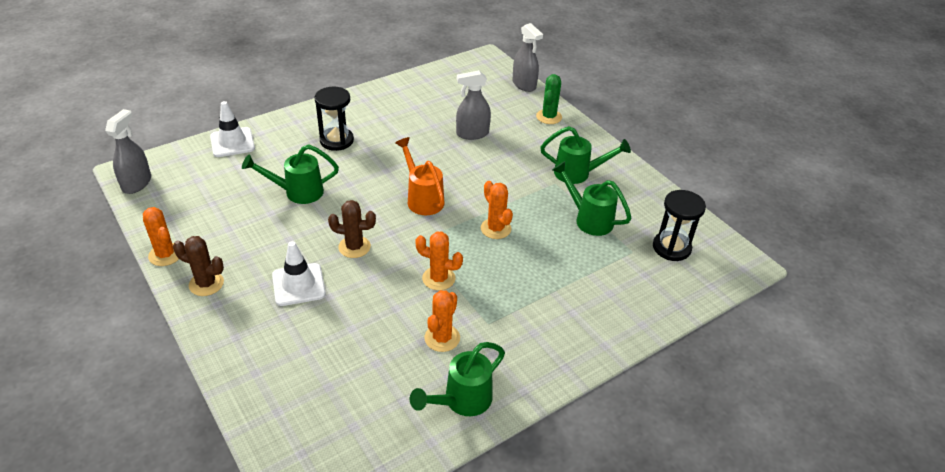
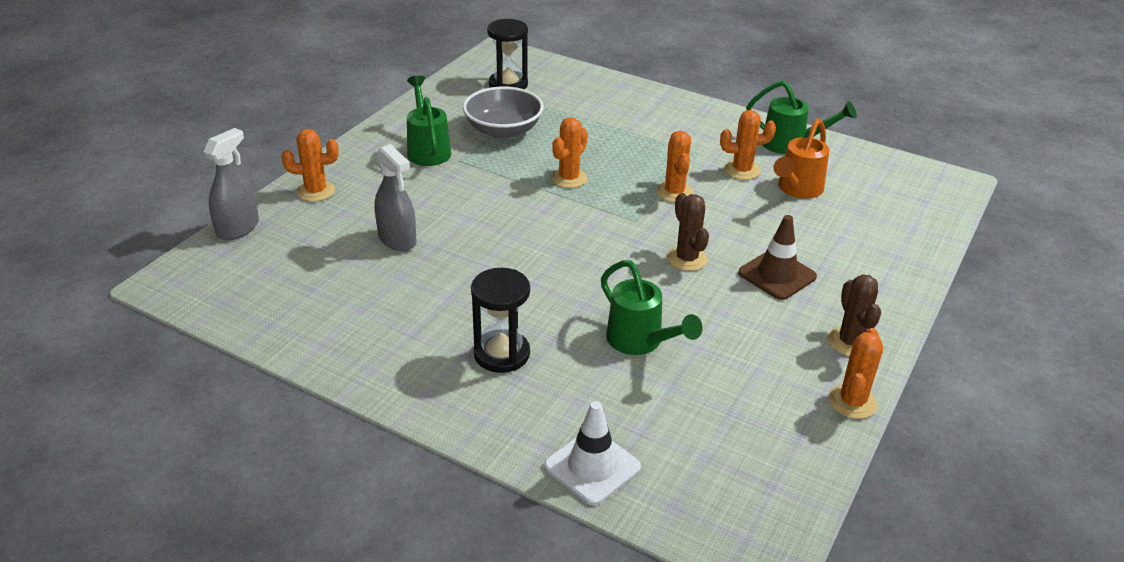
camera: 115 degrees left, 5 degrees down
grey spray bottle [105,109,151,194] -> none
white traffic cone [272,241,326,306] -> brown traffic cone [738,215,817,300]
orange watering can [395,137,445,215] -> orange watering can moved to [773,118,830,199]
green cactus [536,74,562,124] -> orange cactus [282,129,339,202]
green watering can [552,161,632,236] -> grey bowl [463,87,544,139]

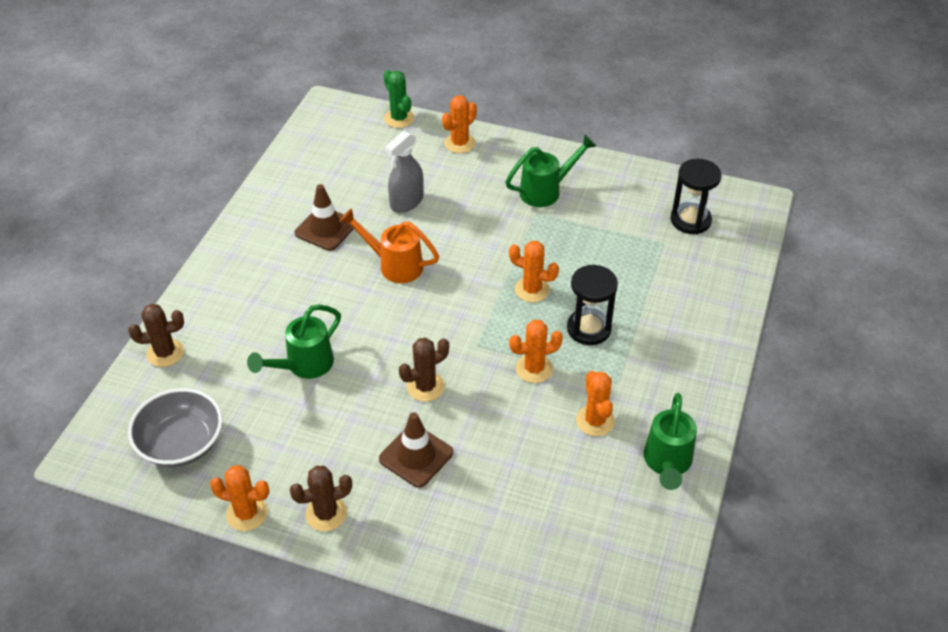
camera: 80 degrees right, 10 degrees up
grey spray bottle [204,128,259,241] -> green cactus [384,70,414,128]
orange cactus [282,129,339,202] -> orange cactus turned 60 degrees clockwise [442,95,477,153]
grey bowl [463,87,544,139] -> grey bowl moved to [128,388,223,467]
black hourglass [471,268,530,373] -> black hourglass moved to [567,265,618,345]
white traffic cone [544,401,641,506] -> brown cactus [128,304,184,367]
orange watering can [773,118,830,199] -> orange watering can moved to [339,208,439,283]
none -> brown traffic cone [295,184,354,251]

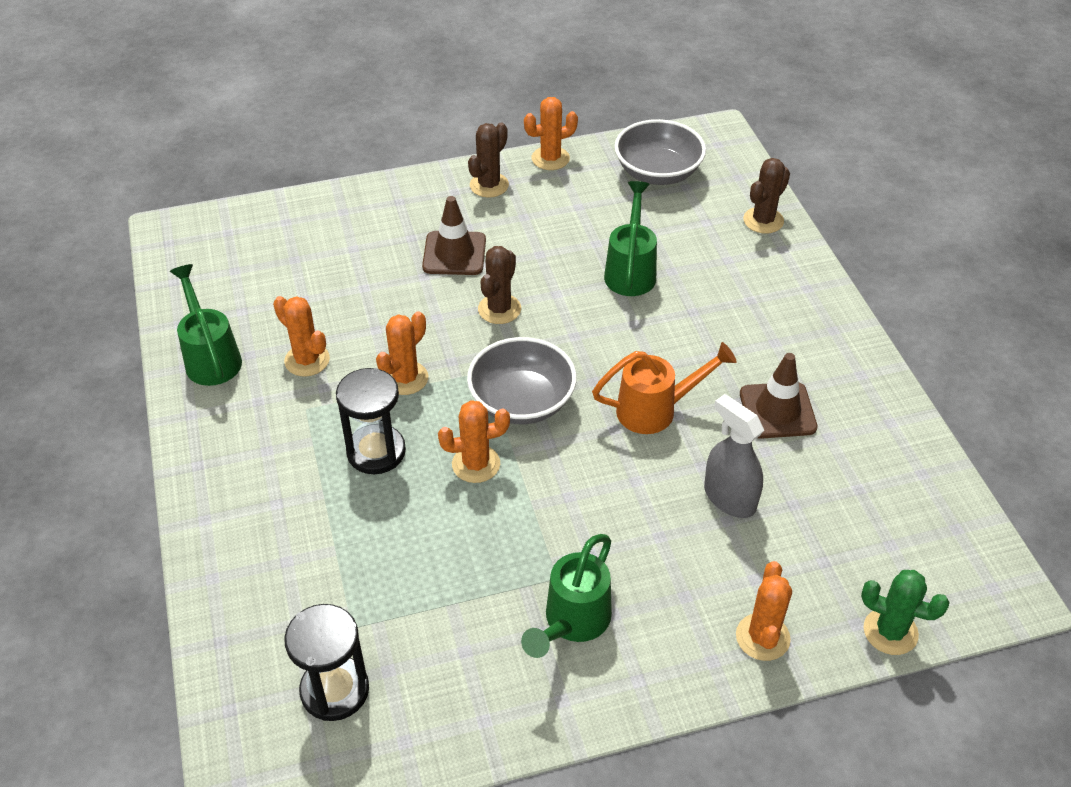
camera: 145 degrees right, 0 degrees up
grey spray bottle [385,131,424,213] -> grey spray bottle turned 45 degrees counterclockwise [704,394,764,518]
none -> grey bowl [467,337,577,424]

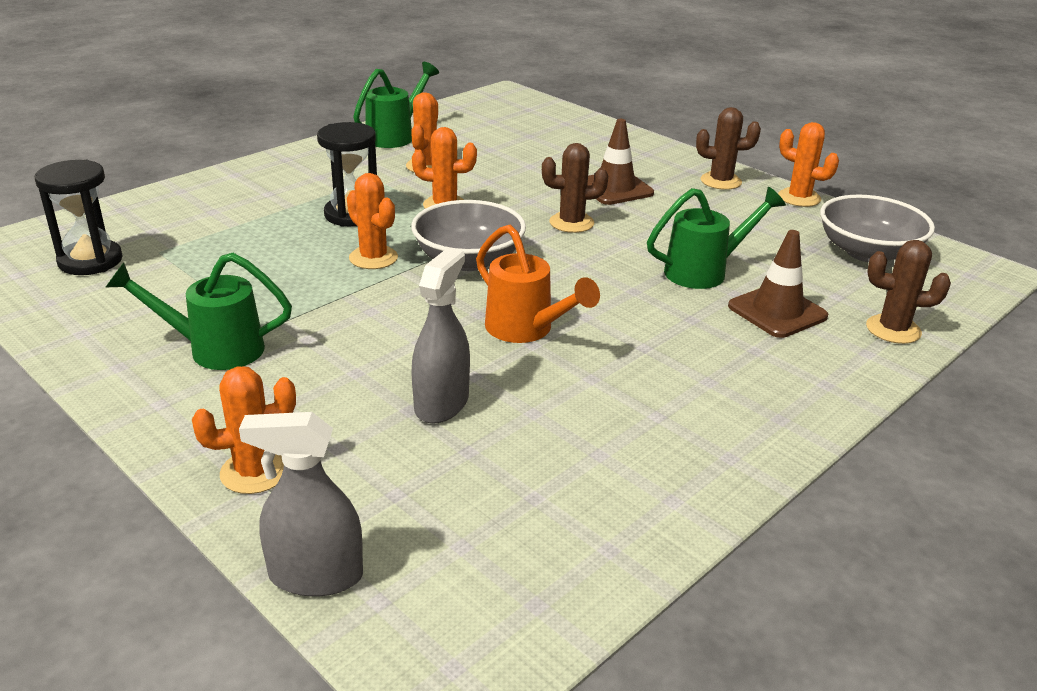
camera: 60 degrees right, 15 degrees down
brown traffic cone [740,353,818,439] -> brown traffic cone moved to [728,230,828,338]
green cactus [861,570,950,655] -> grey spray bottle [239,412,363,597]

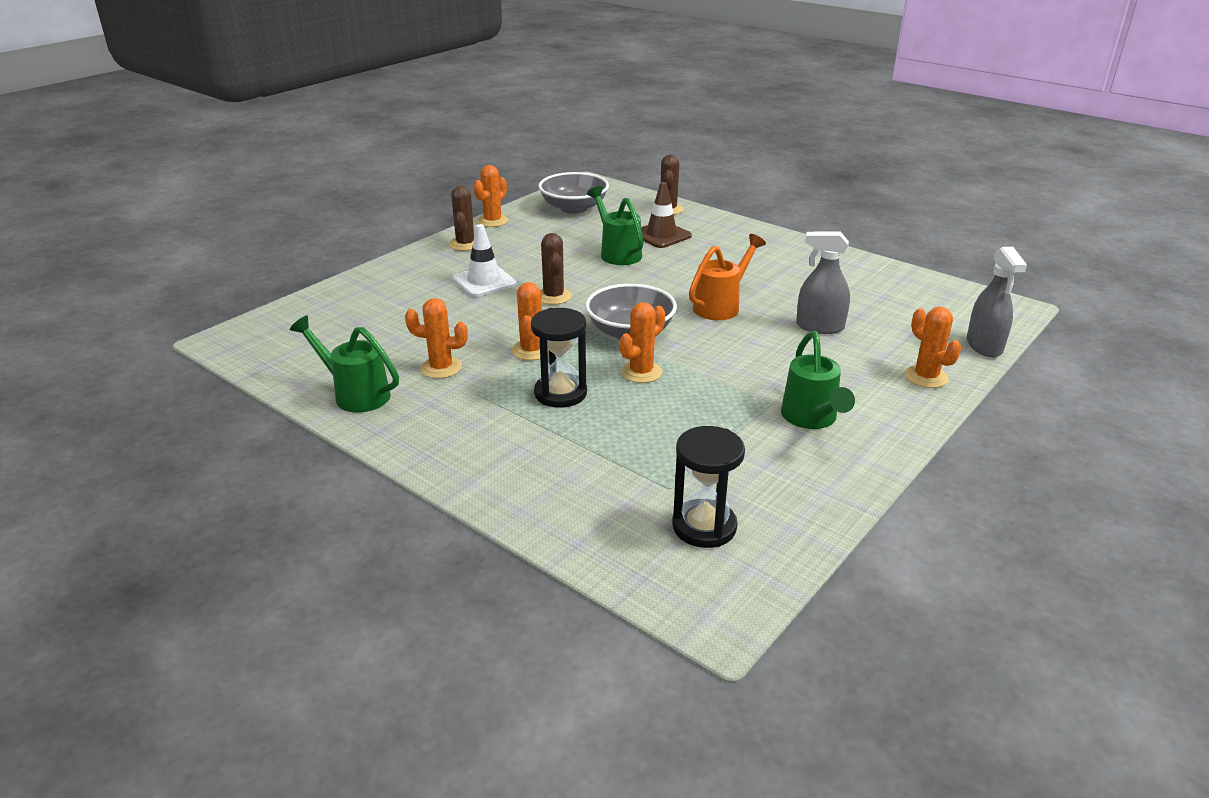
camera: 95 degrees left, 0 degrees up
brown traffic cone [587,119,654,205] -> white traffic cone [452,224,516,297]

